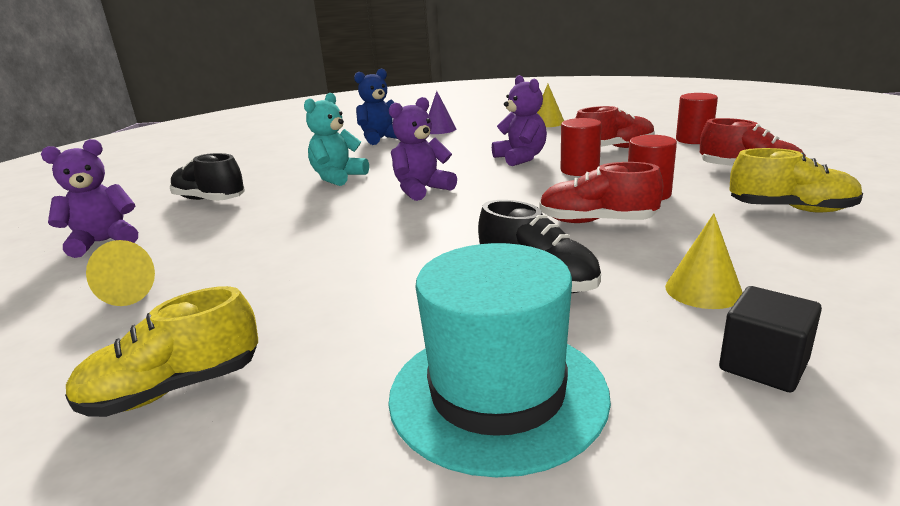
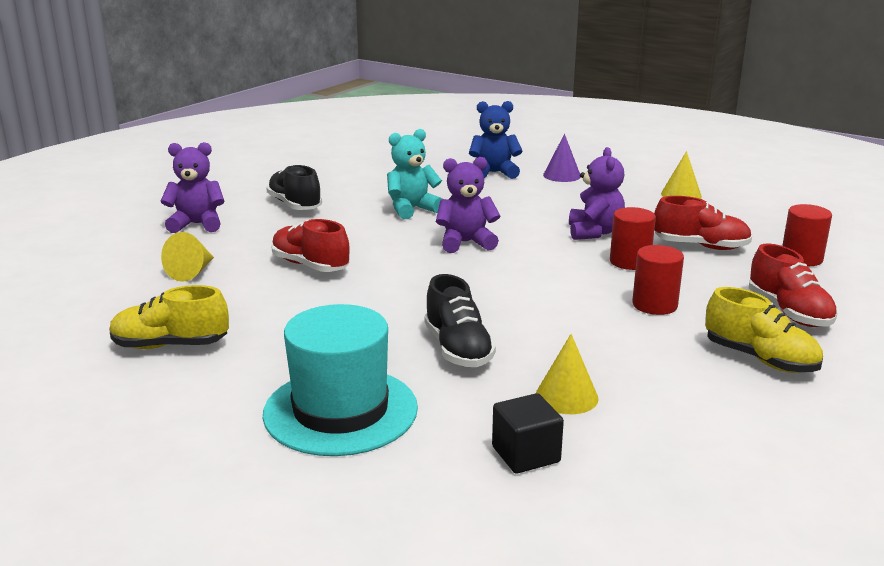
camera: 25 degrees right, 0 degrees up
red shoe [540,162,663,223] -> red shoe moved to [271,219,349,272]

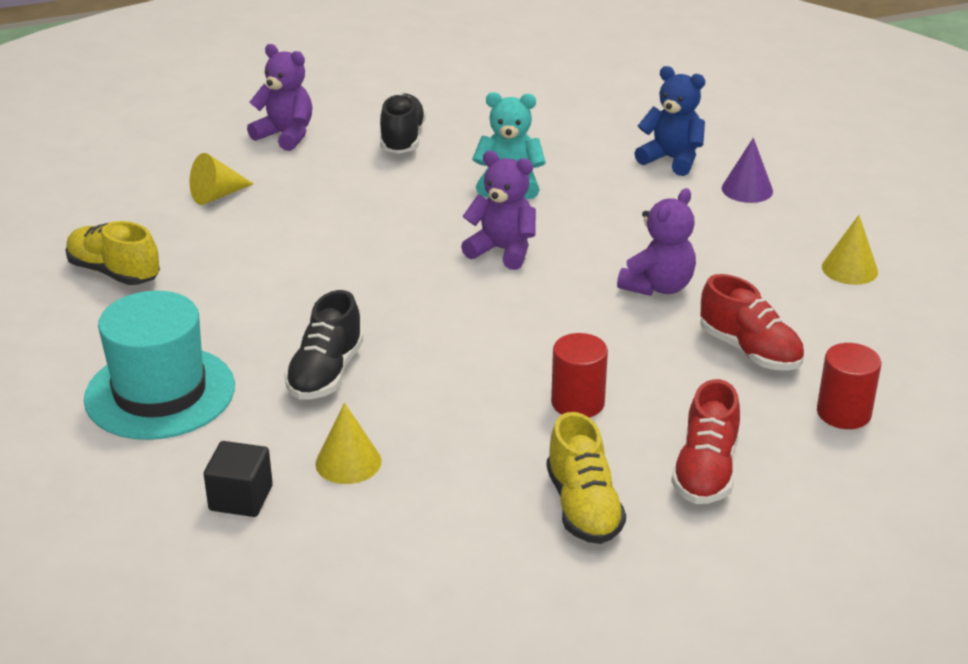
camera: 35 degrees right, 10 degrees up
red shoe [271,219,349,272] -> none
red cylinder [610,207,656,270] -> none

